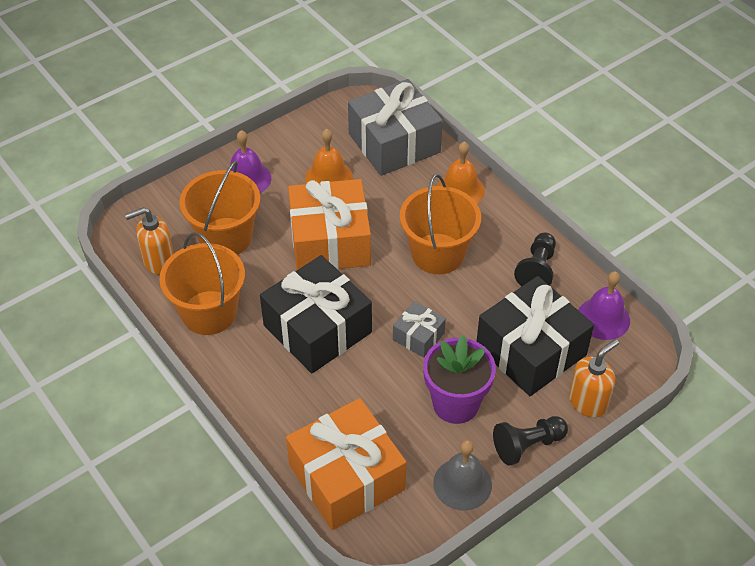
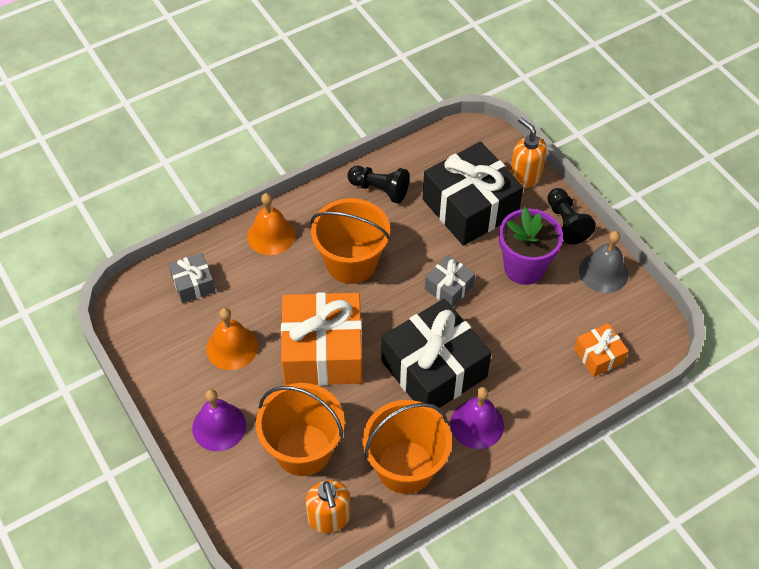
camera: 85 degrees left, 5 degrees up
orange gift [286,398,406,530] -> orange gift [574,323,629,377], size x0.48
grey gift [348,79,443,176] -> grey gift [168,253,216,303], size x0.48
purple bell [578,271,630,340] -> purple bell moved to [450,387,504,449]

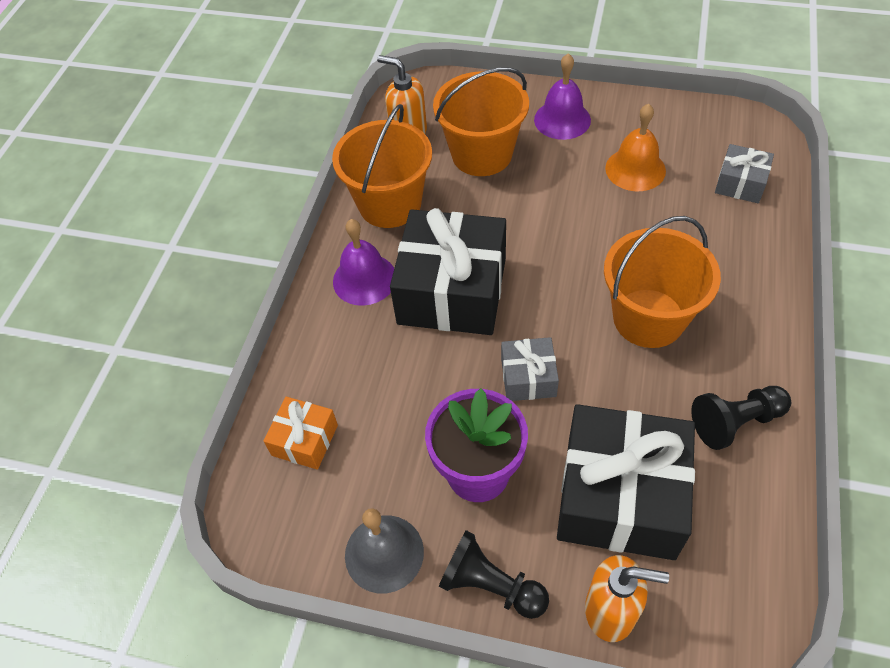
camera: 140 degrees right, 0 degrees up
orange bell [247,193,296,255] -> none
orange gift [281,292,362,386] -> none

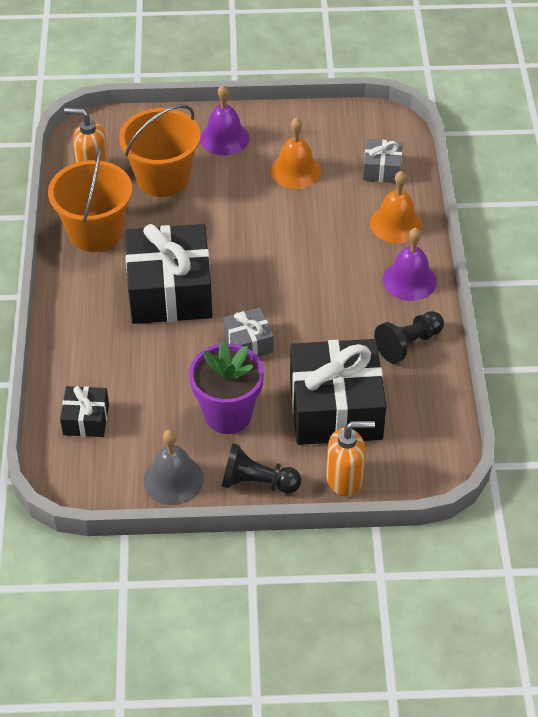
camera: 20 degrees left, 5 degrees down
orange gift [264,396,338,470] -> black gift [60,386,109,437]
purple bell [333,219,394,306] -> purple bell moved to [383,228,437,301]
orange bucket [604,216,721,348] -> none
none -> orange bell [370,171,422,243]

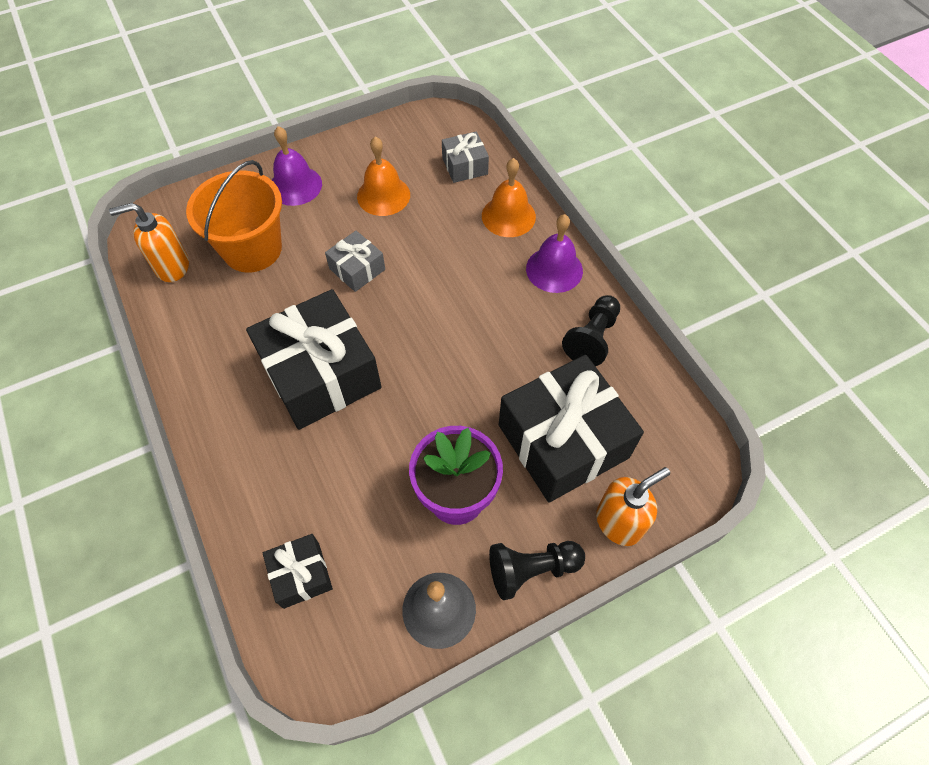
camera: 25 degrees left, 10 degrees up
orange bucket [48,147,132,252] -> none
grey gift [223,308,274,356] -> grey gift moved to [325,231,385,292]

